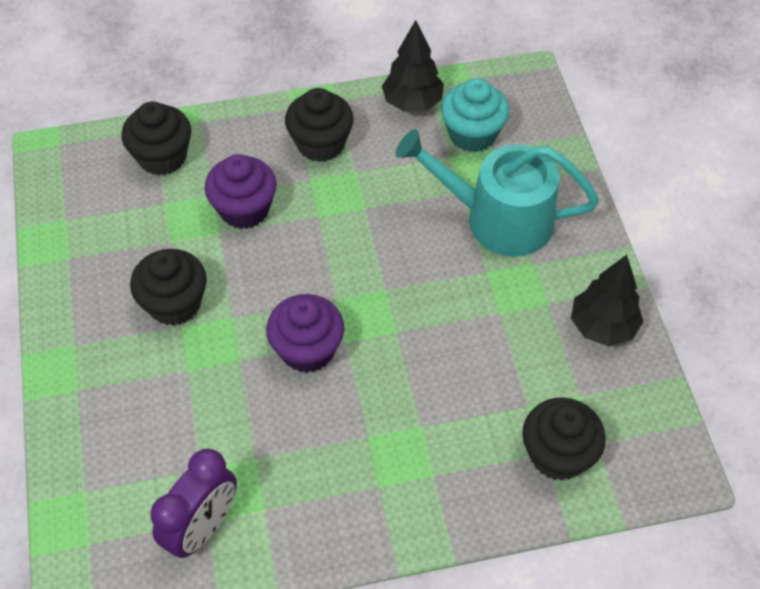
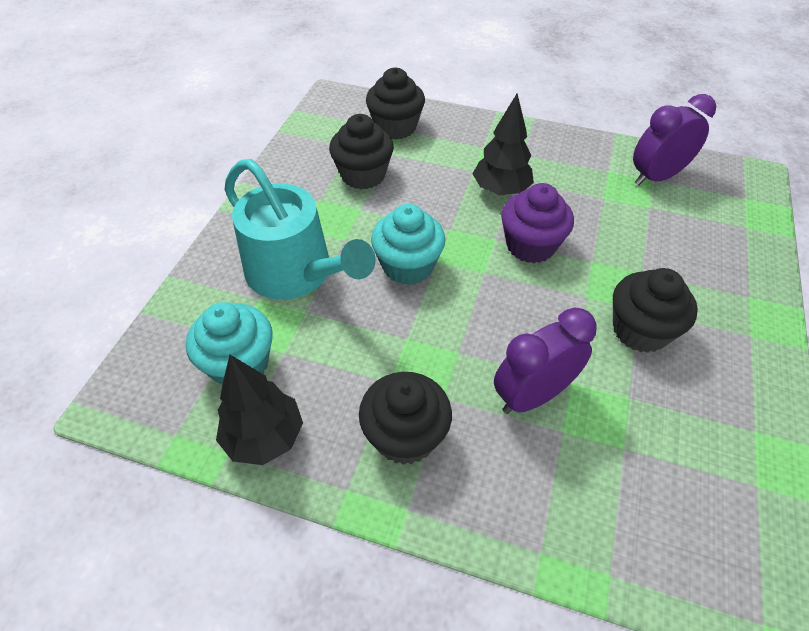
camera: 150 degrees left, 5 degrees down
black cupcake [122,101,191,176] -> black cupcake moved to [329,114,394,189]
purple cupcake [205,154,277,229] -> purple clock [494,308,597,414]
black tree [571,255,643,346] -> black tree moved to [472,94,534,195]
none -> turquoise cupcake [371,204,446,285]

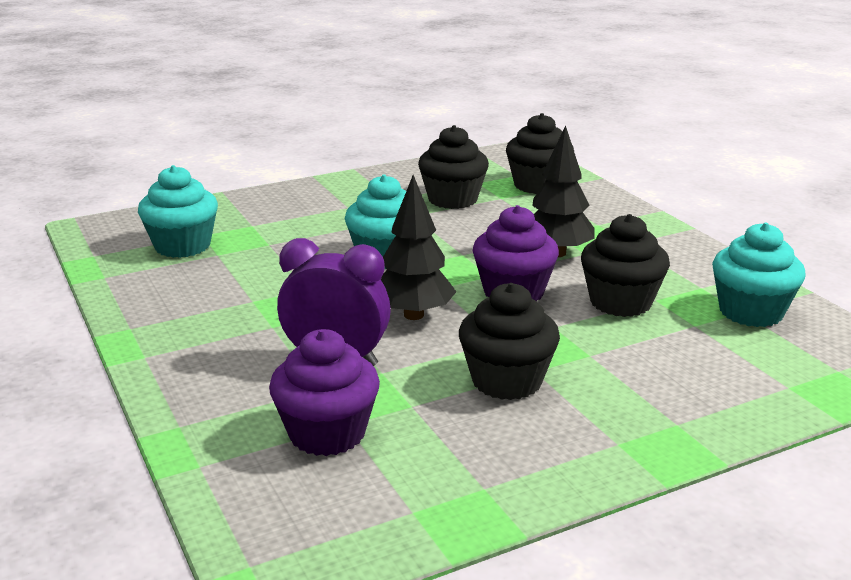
camera: 45 degrees right, 25 degrees down
black tree [216,355,303,465] -> black tree moved to [381,175,456,320]
turquoise watering can [225,159,375,300] -> none
black cupcake [359,372,452,465] -> black cupcake moved to [581,214,670,317]
purple clock [633,94,716,185] -> turquoise cupcake [712,223,806,327]
none -> purple cupcake [269,329,380,456]

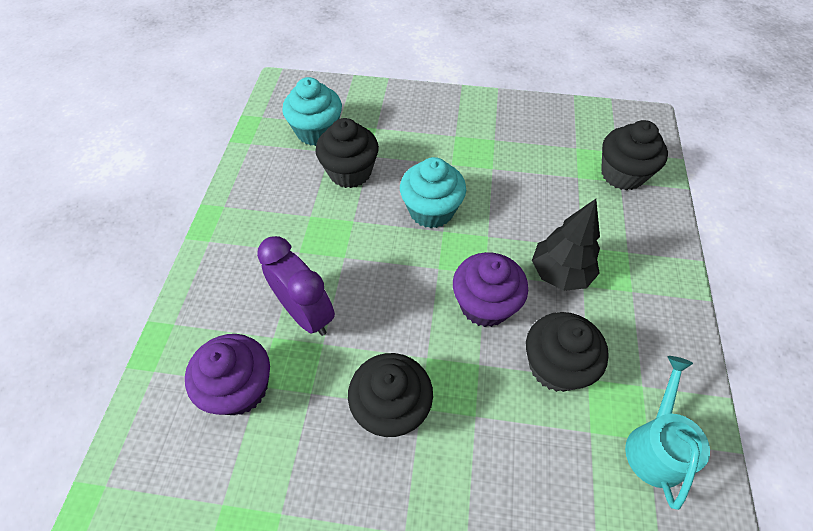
camera: 35 degrees right, 30 degrees up
black tree [381,175,456,320] -> none
black cupcake [418,125,489,209] -> black cupcake moved to [315,118,379,188]
turquoise cupcake [712,223,806,327] -> turquoise watering can [625,356,710,510]

